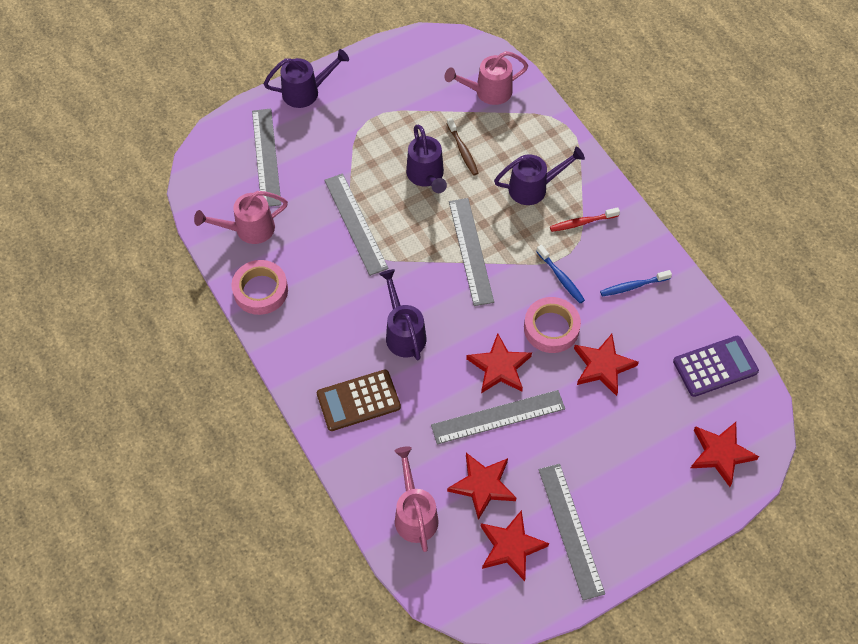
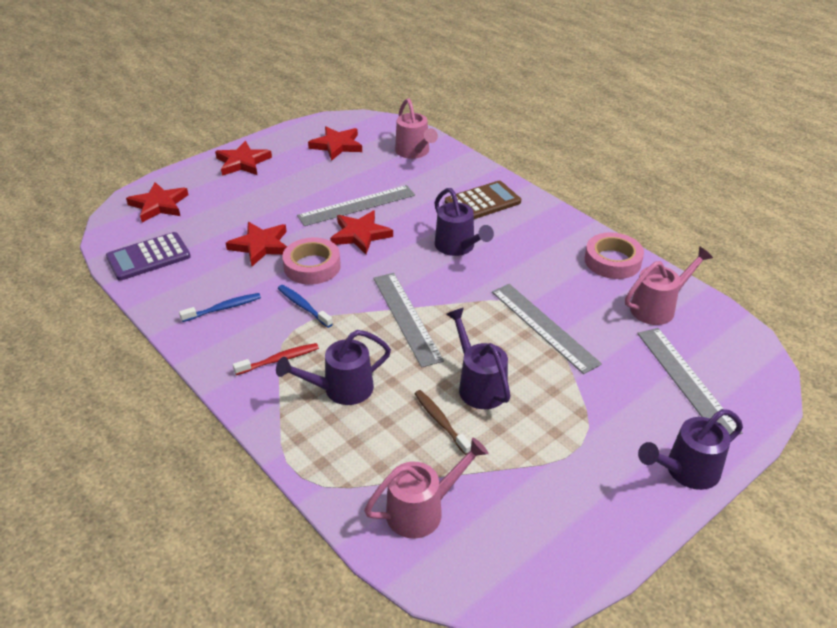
camera: 170 degrees right, 20 degrees down
red star [447,453,516,520] -> red star moved to [215,141,272,176]
grey ruler [539,464,605,600] -> none

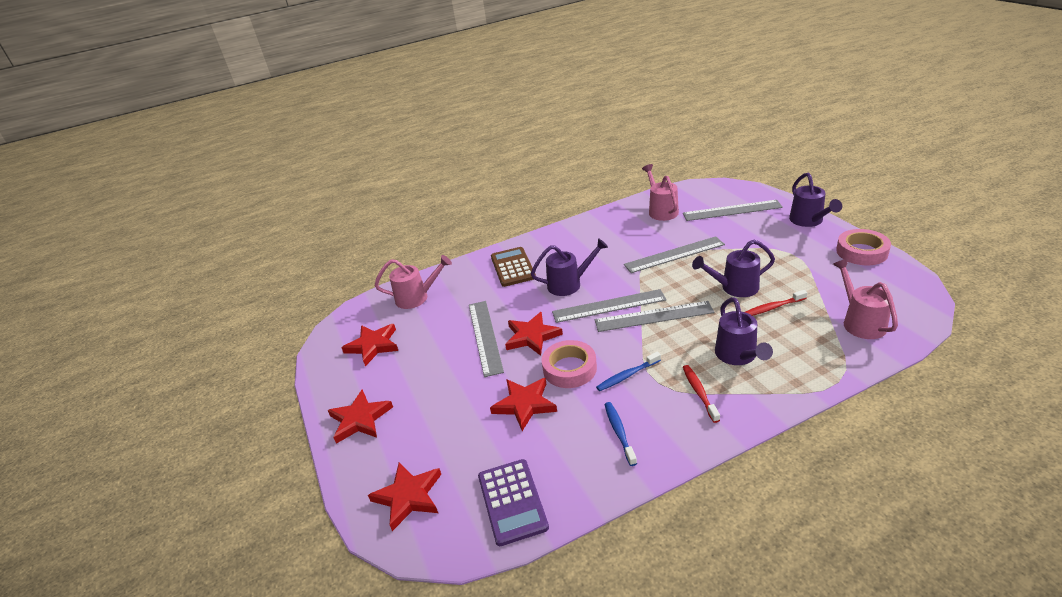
camera: 70 degrees left, 5 degrees down
brown toothbrush [415,390,471,455] -> red toothbrush [745,290,807,316]
pink tape [585,232,644,279] -> pink tape moved to [836,229,891,265]
none -> grey ruler [552,289,667,323]

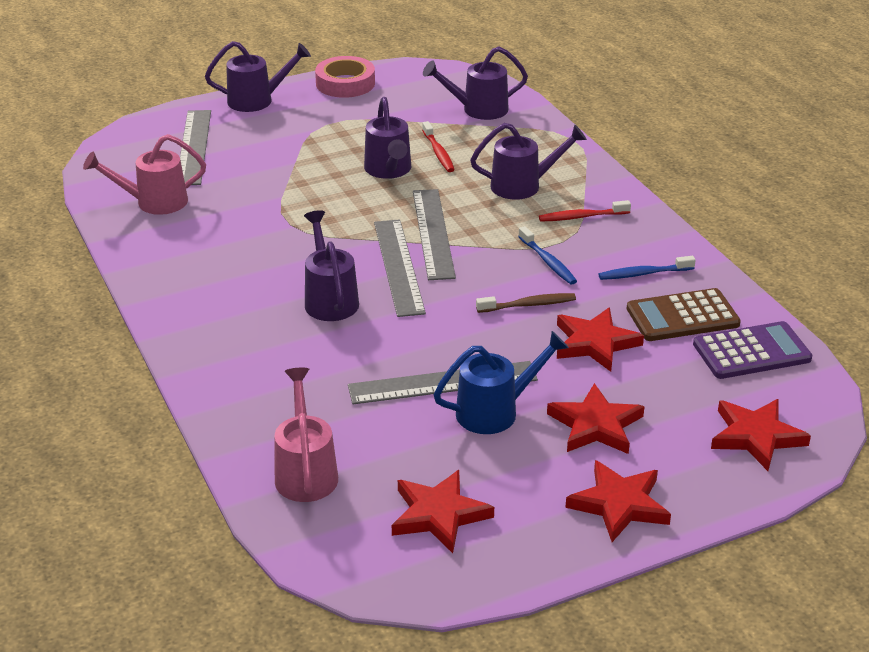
camera: 95 degrees left, 0 degrees up
brown calculator [491,247,536,287] -> brown calculator moved to [626,288,741,341]
red star [505,312,563,356] -> red star moved to [547,383,645,454]
pink tape [541,340,597,388] -> brown toothbrush [476,293,576,313]
grey ruler [624,236,725,273] -> none
pink watering can [833,259,898,339] -> purple watering can [423,46,528,120]
none -> blue watering can [434,331,569,434]

